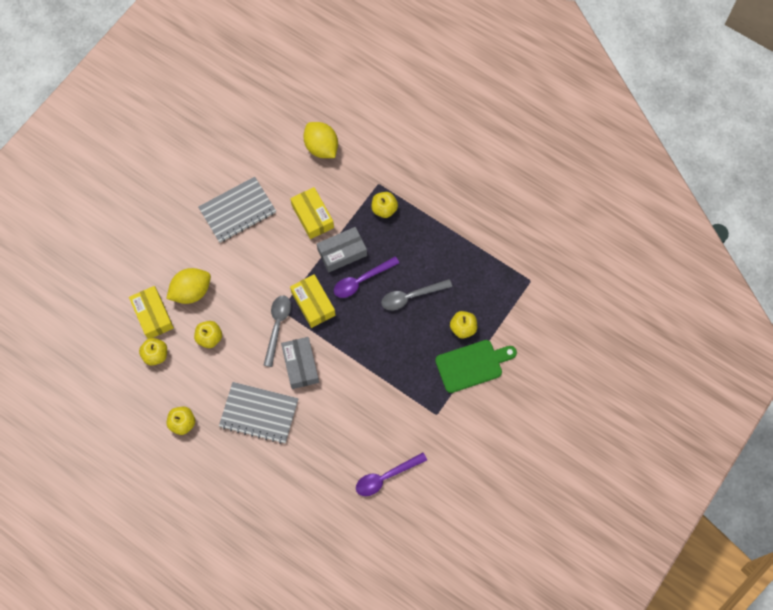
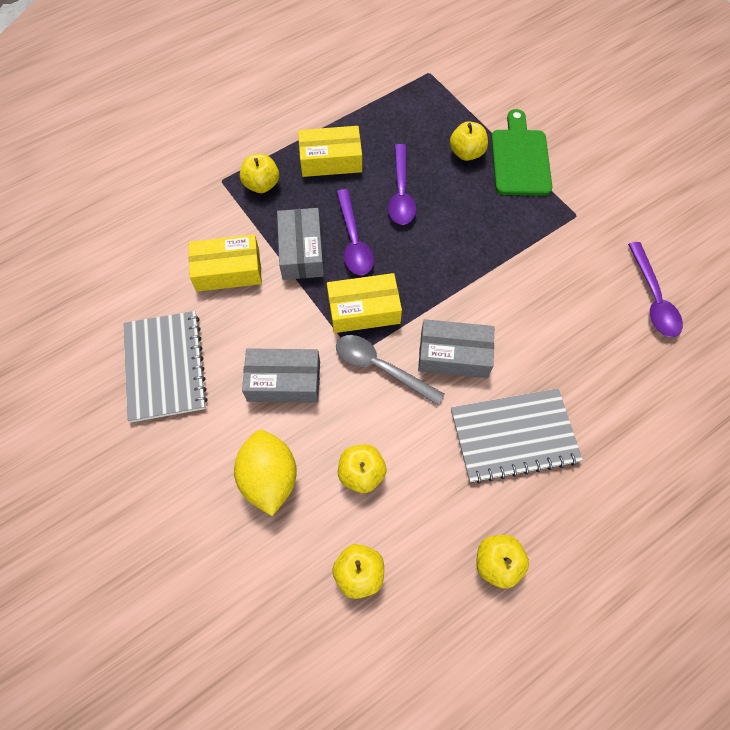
camera: 70 degrees left, 5 degrees down
yellow box [129,286,174,339] -> yellow box moved to [298,126,362,177]
grey notebook [219,382,298,444] -> grey notebook turned 45 degrees clockwise [451,388,583,484]
yellow lemon [303,122,338,158] -> none
grey spoon [381,279,452,310] -> purple spoon [388,144,416,225]
none -> grey box [242,348,320,403]

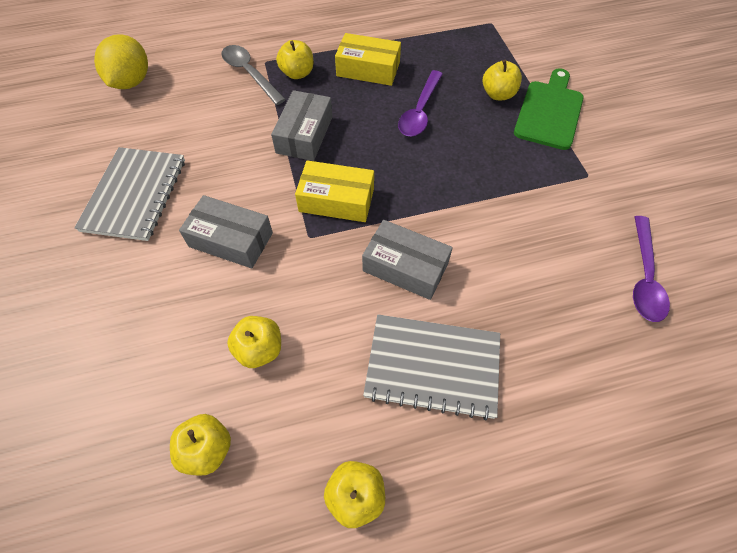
camera: 20 degrees right, 5 degrees down
yellow box [189,235,262,292] -> none
yellow lemon [234,430,297,516] -> yellow lemon moved to [94,34,148,89]
purple spoon [336,189,374,275] -> none
grey spoon [336,335,444,406] -> grey spoon moved to [221,45,286,105]

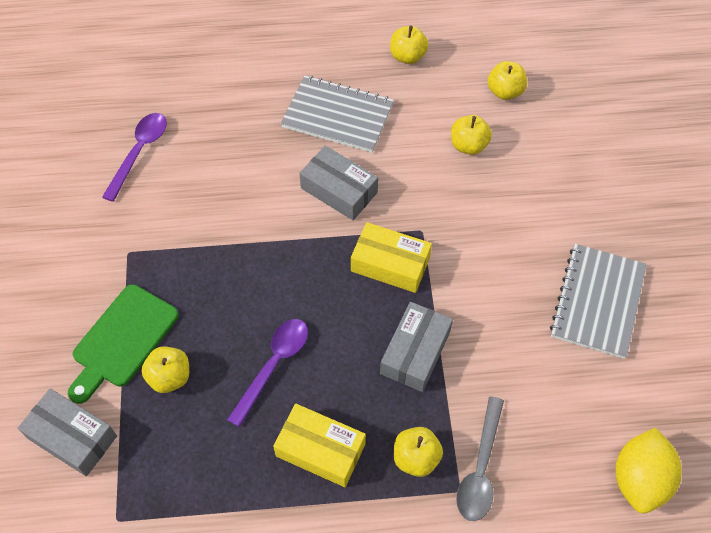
camera: 170 degrees left, 0 degrees up
grey box [179,195,273,269] -> grey box moved to [18,389,117,476]
grey spoon [221,45,286,105] -> grey spoon turned 45 degrees clockwise [456,396,504,521]

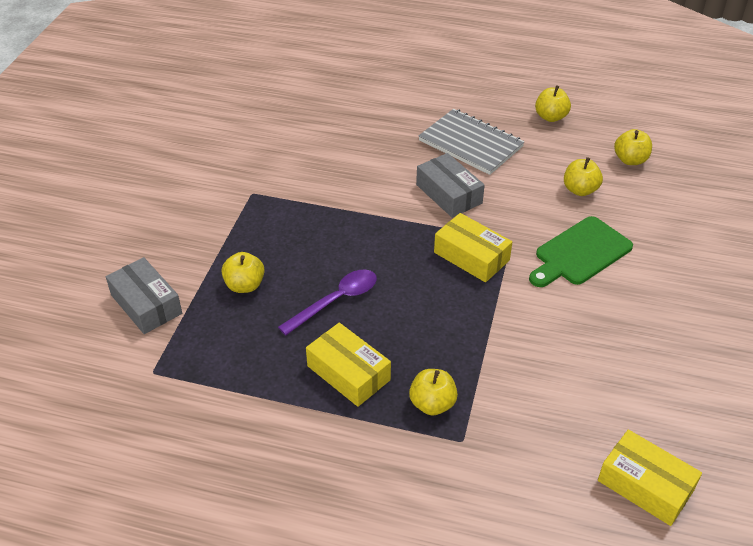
camera: 20 degrees right, 15 degrees down
green cutting board [68,284,179,404] -> green cutting board moved to [529,216,633,287]
purple spoon [102,113,167,202] -> none
grey box [380,302,453,392] -> none
grey spoon [456,396,504,521] -> none
grey notebook [550,244,647,359] -> none
yellow lemon [615,428,682,513] -> yellow box [598,429,702,526]

